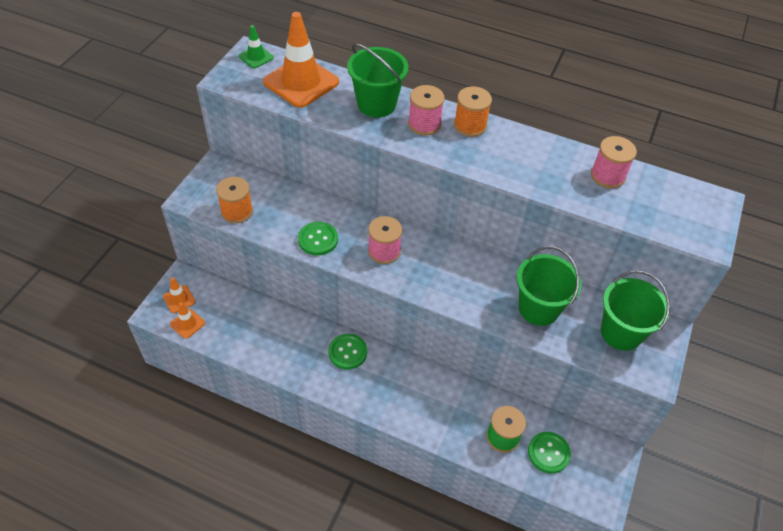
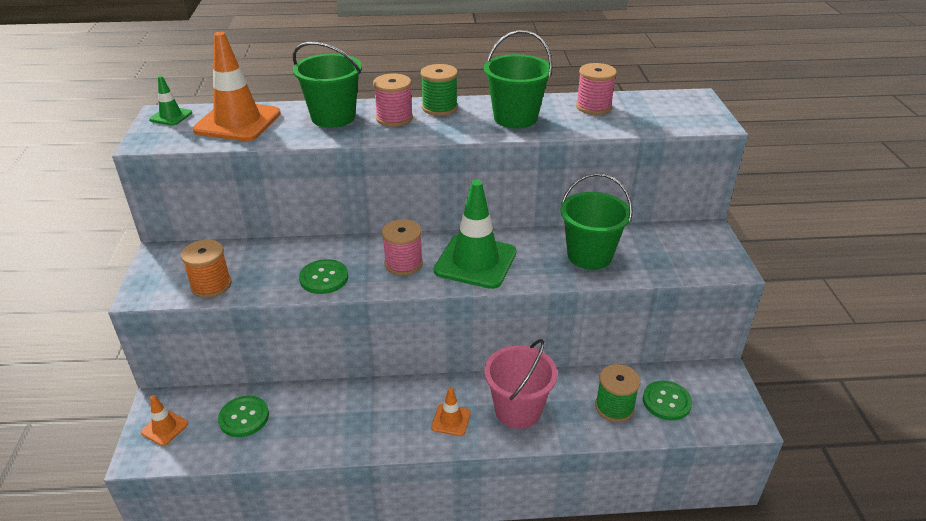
camera: 25 degrees left, 15 degrees down
orange traffic cone [170,302,205,339] -> orange traffic cone moved to [431,387,471,436]
green button [329,334,367,369] -> green button moved to [218,396,269,437]
orange spool [454,86,492,137] -> green spool [421,64,458,116]
green bucket [601,270,670,351] -> green bucket moved to [484,30,553,129]
none -> green traffic cone [434,180,516,289]
none -> pink bucket [484,339,558,429]

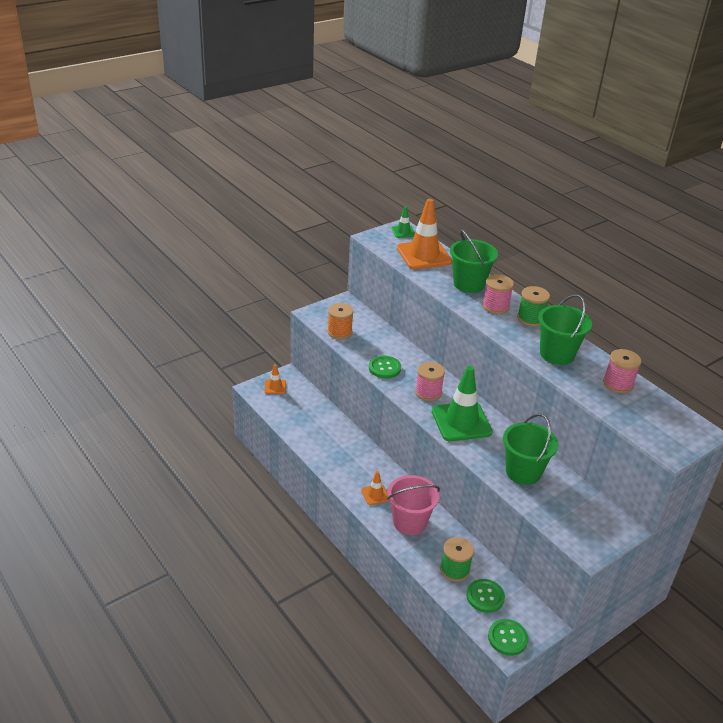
camera: 55 degrees right, 0 degrees up
green button [218,396,269,437] -> green button moved to [488,619,528,656]

